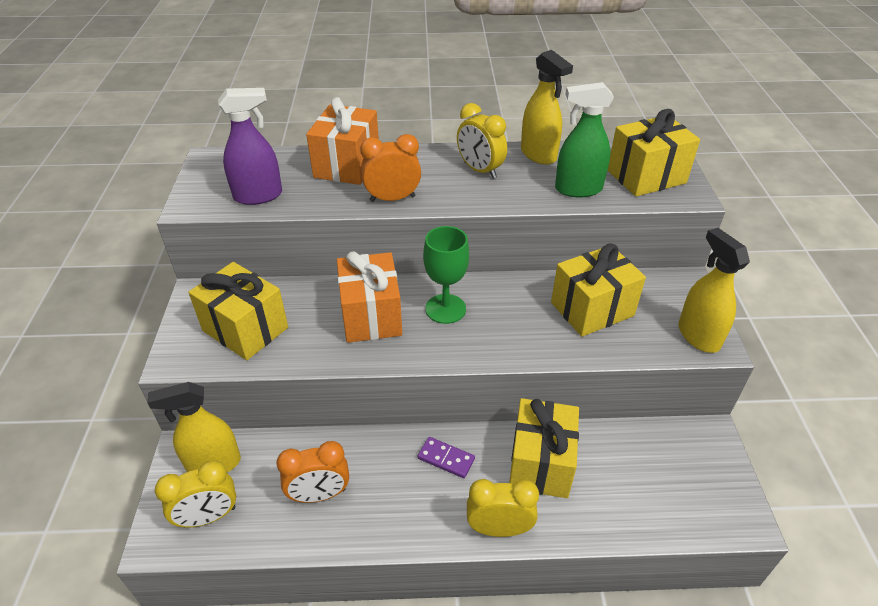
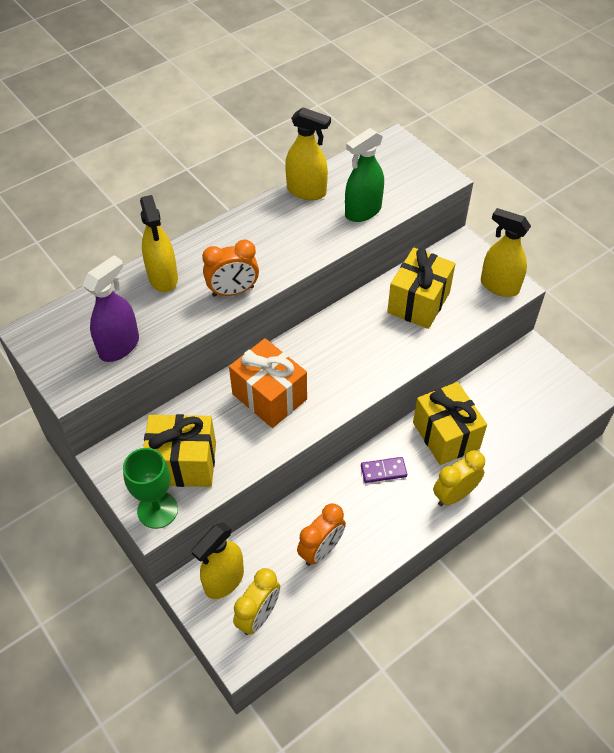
camera: 35 degrees left, 10 degrees up
orange gift [306,97,379,185] -> yellow spray bottle [140,195,178,292]
orange clock [360,134,421,202] -> orange clock turned 150 degrees counterclockwise [202,239,259,297]
green goblet [423,226,469,324] -> green goblet moved to [123,448,178,529]
yellow clock [457,103,507,179] -> none
yellow gift [608,109,700,196] -> none

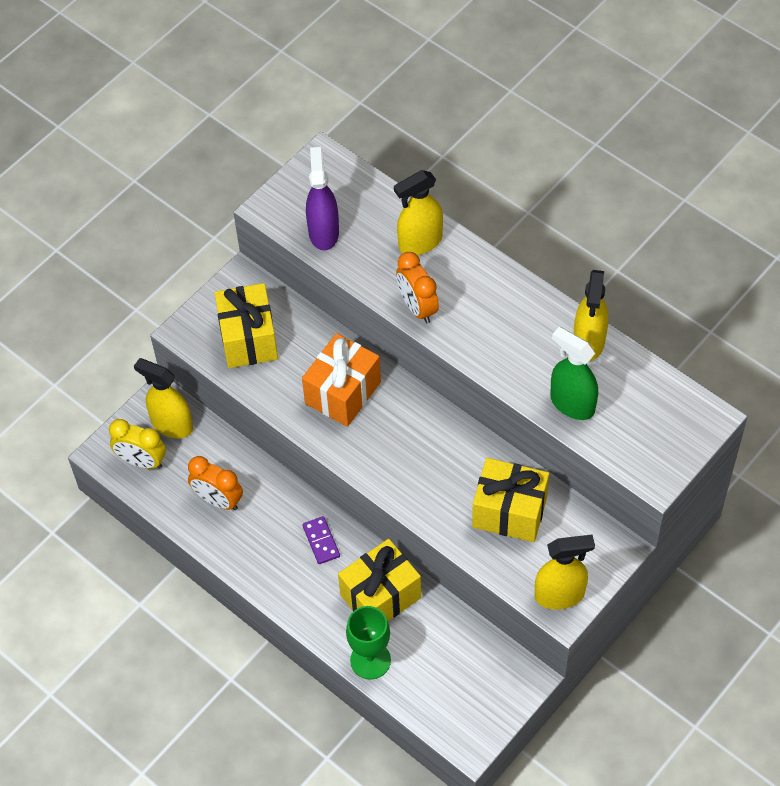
camera: 80 degrees right, 5 degrees up
purple spray bottle [82,255,139,362] -> purple spray bottle turned 120 degrees counterclockwise [306,147,339,250]
green goblet [123,448,178,529] -> green goblet moved to [346,606,391,680]
yellow clock [433,450,485,506] -> none
yellow spray bottle [481,208,531,297] -> yellow spray bottle turned 60 degrees clockwise [535,535,595,610]

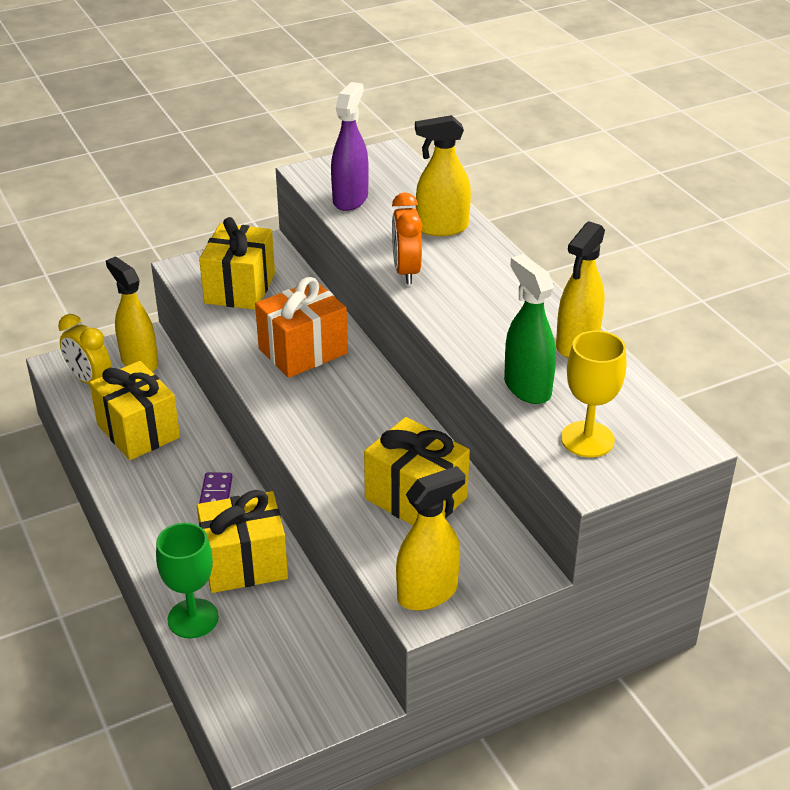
camera: 20 degrees right, 20 degrees down
orange clock [188,456,243,510] -> yellow gift [89,361,180,460]
yellow spray bottle [535,535,595,610] -> yellow spray bottle turned 45 degrees counterclockwise [396,466,465,610]
none -> yellow goblet [561,330,626,457]

